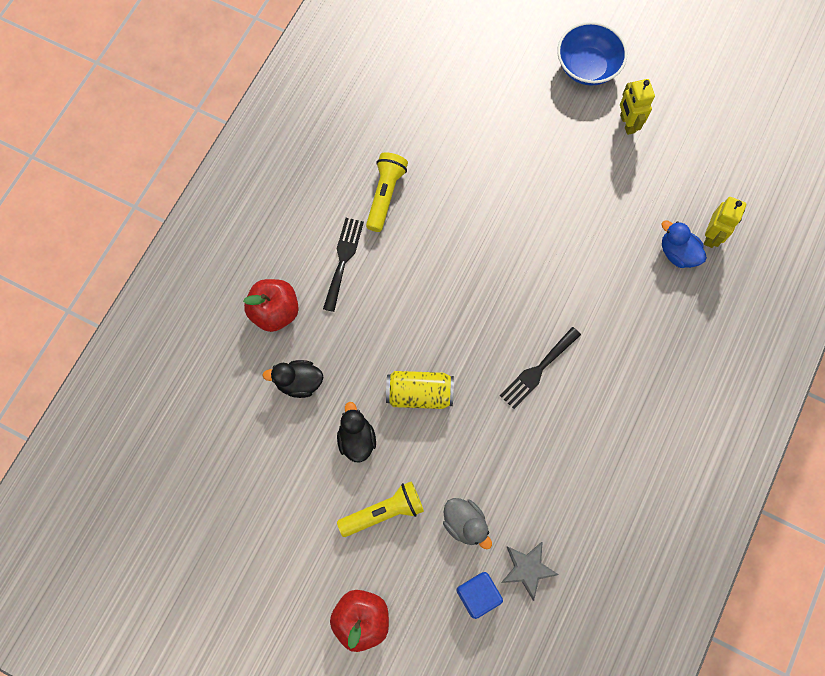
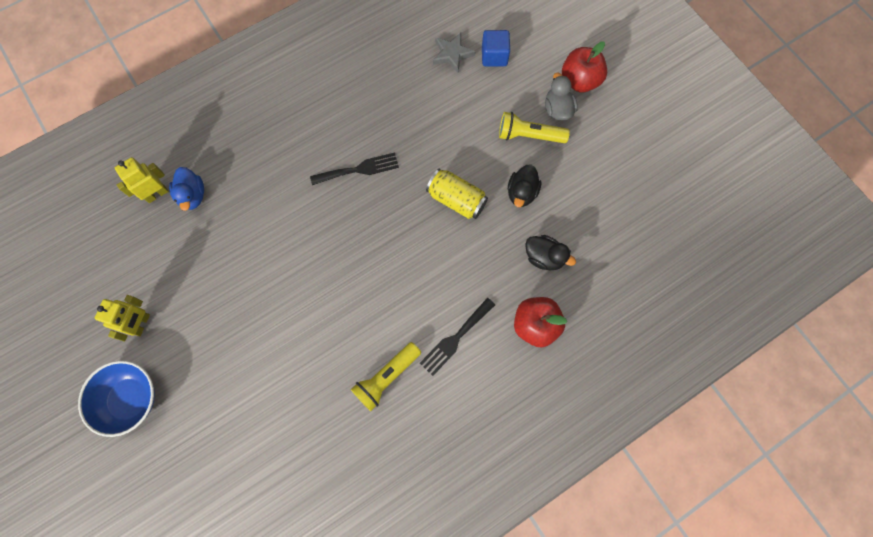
camera: 150 degrees left, 0 degrees up
grey duck [443,498,492,549] -> grey duck moved to [545,72,578,121]

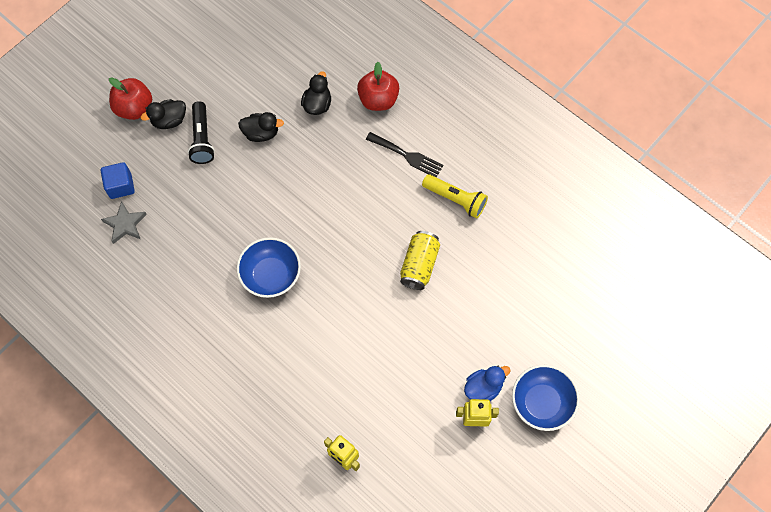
camera: 105 degrees left, 5 degrees down
blue duck [169,167,204,211] -> blue duck moved to [464,366,511,401]
black fork [310,152,399,185] -> blue bowl [237,237,301,298]
yellow can [426,169,488,219] -> yellow can moved to [400,231,440,290]
yellow flashlight [499,112,570,143] -> black flashlight [188,101,215,164]
grey duck [545,72,578,121] -> black duck [141,99,186,129]

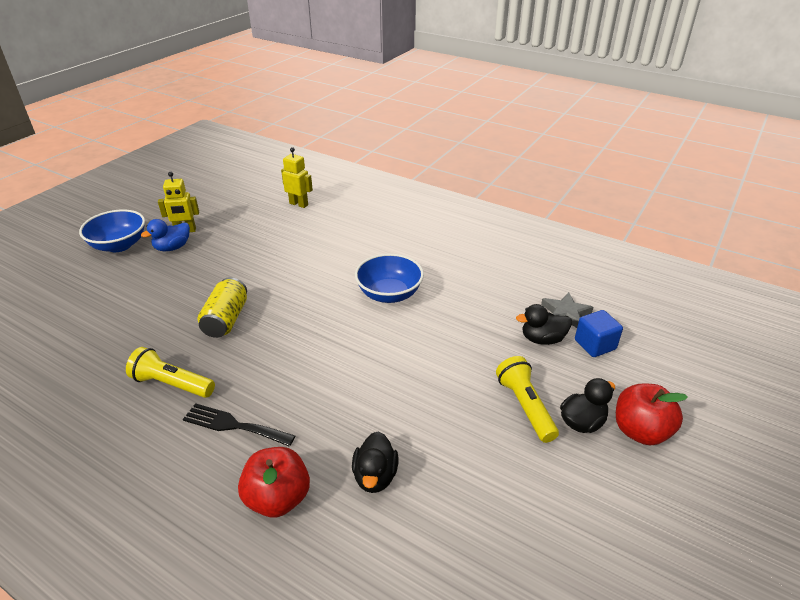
camera: 170 degrees right, 30 degrees down
black flashlight [188,101,215,164] -> yellow flashlight [496,356,559,443]
black duck [238,112,284,142] -> black duck moved to [516,304,572,345]

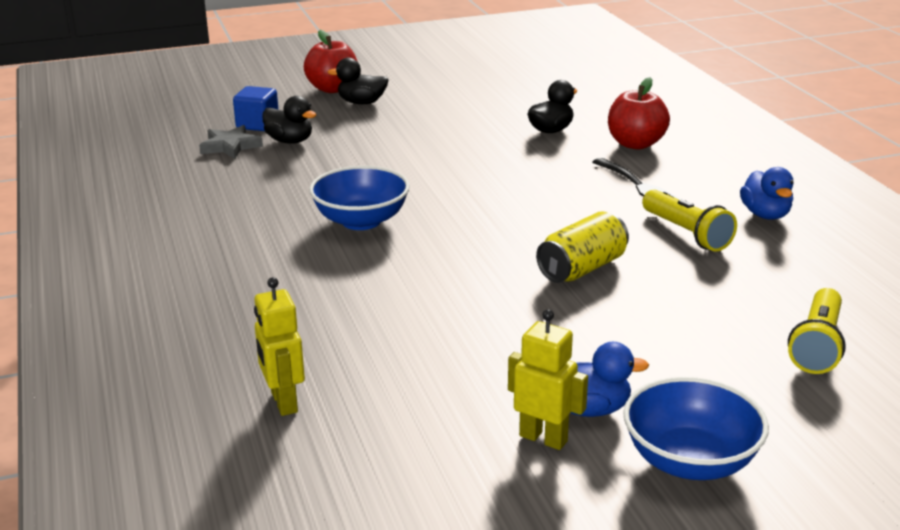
camera: 140 degrees left, 10 degrees down
yellow flashlight [496,356,559,443] -> yellow flashlight moved to [788,288,846,374]
none -> blue duck [740,167,793,220]

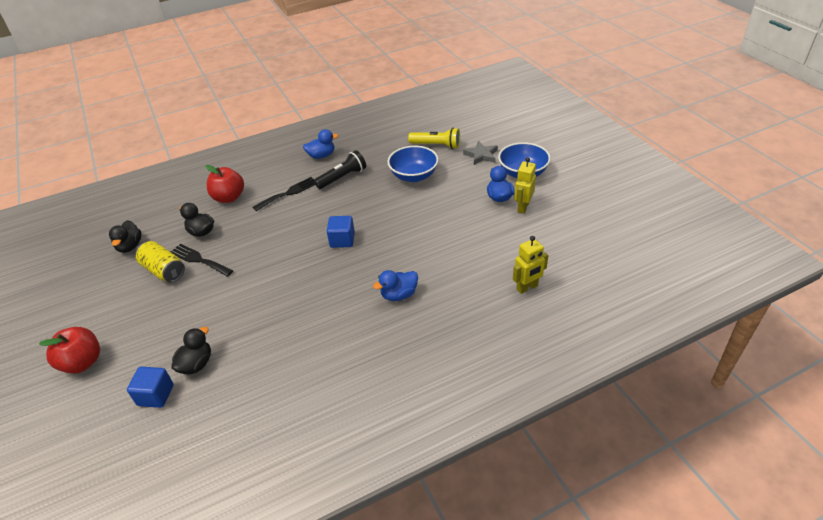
camera: 95 degrees left, 15 degrees up
grey star [199,125,263,159] -> grey star moved to [463,141,498,165]
blue bowl [309,166,410,230] -> blue bowl moved to [387,146,439,182]
black duck [327,58,389,104] -> black duck moved to [109,220,142,253]
yellow can [536,211,629,283] -> yellow can moved to [136,241,185,282]
yellow flashlight [642,190,737,252] -> black flashlight [314,150,366,189]
none -> black fork [171,244,233,277]
none -> blue cube [327,216,355,248]
none -> blue duck [373,270,418,301]

